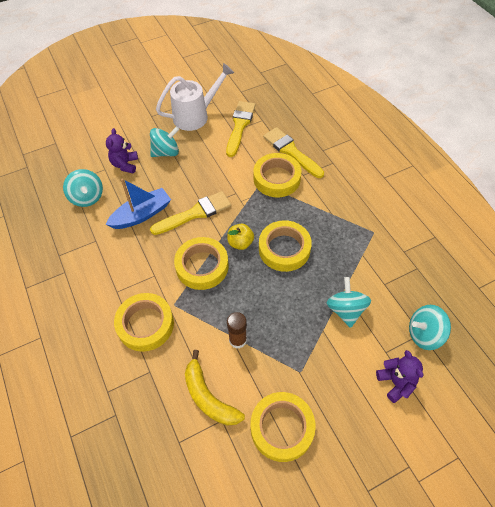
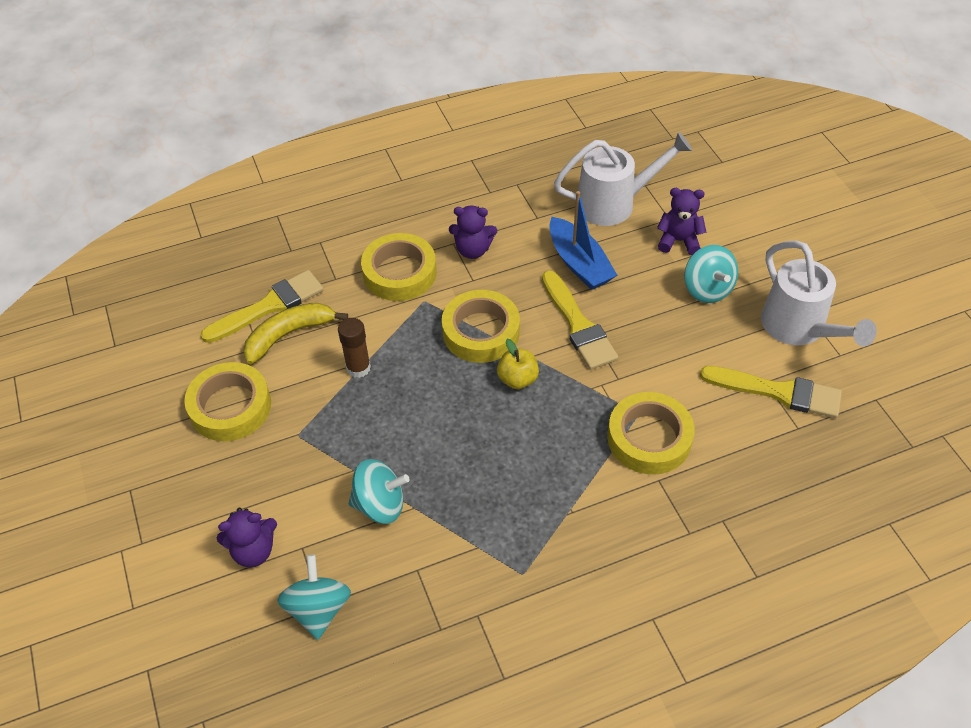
camera: 95 degrees right, 5 degrees down
turquoise spinning top [63,169,103,207] -> white watering can [554,132,692,226]
yellow tape [259,220,312,272] -> none
yellow brush [263,127,324,178] -> yellow brush moved to [200,270,324,343]
none -> purple teddy bear [449,205,497,259]

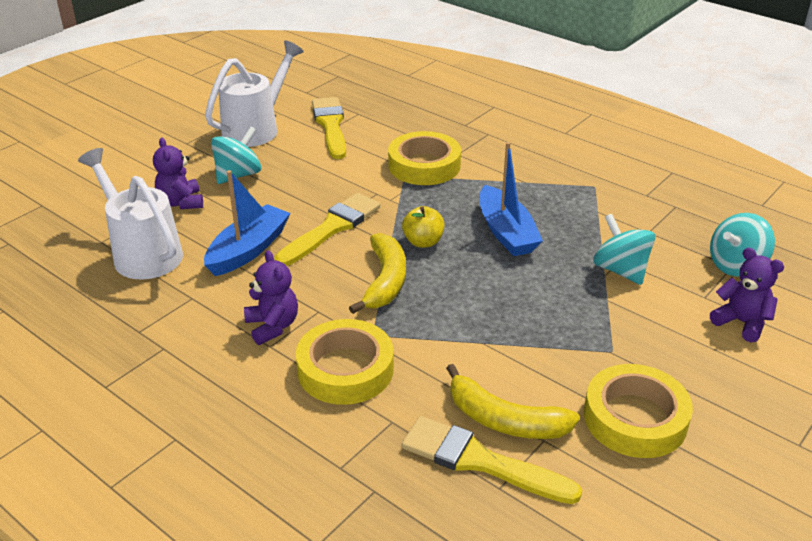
camera: 120 degrees left, 15 degrees down
brown glue stick [338,318,371,378] -> none
yellow tape [442,290,520,363] -> yellow banana [349,233,406,314]
none -> blue boat [480,142,543,256]

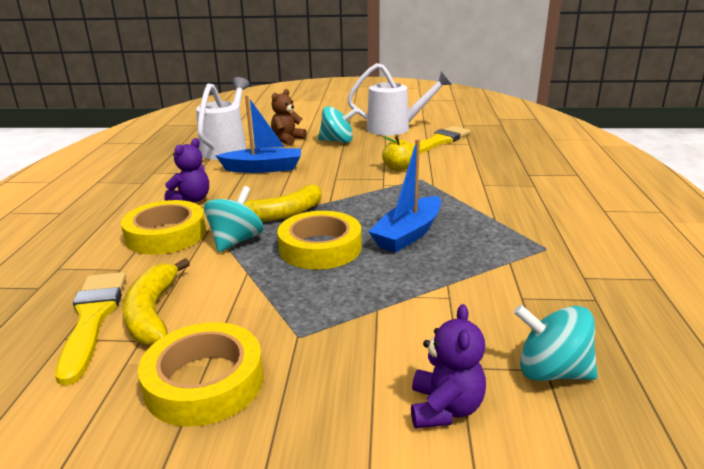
camera: 55 degrees right, 10 degrees down
purple teddy bear [153,138,203,209] -> brown teddy bear [271,89,307,145]
yellow brush [275,193,381,266] -> none
yellow tape [388,131,461,185] -> yellow tape moved to [277,211,362,270]
yellow apple [402,206,445,248] -> yellow apple moved to [382,136,413,171]
turquoise spinning top [593,214,655,285] -> turquoise spinning top moved to [204,186,264,252]

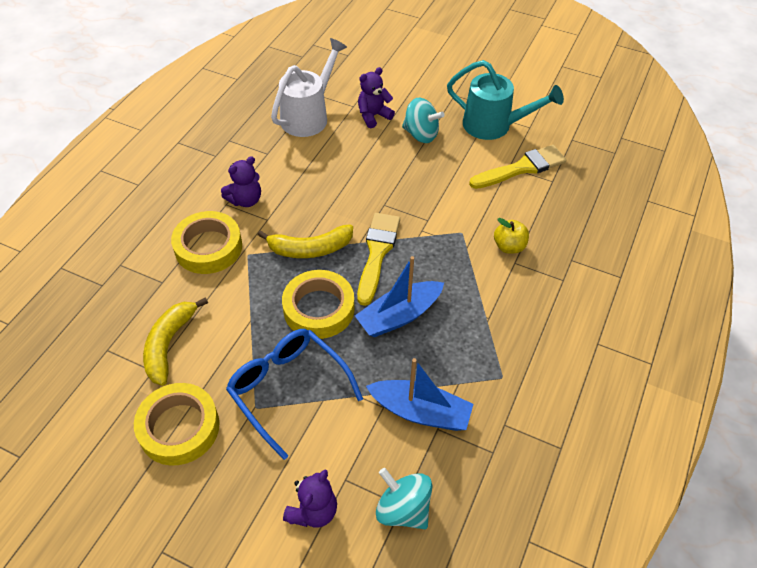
camera: 20 degrees right, 25 degrees up
yellow brush [55,272,126,385] -> yellow brush moved to [357,213,400,306]
turquoise spinning top [204,186,264,252] -> none
blue boat [216,95,301,173] -> blue boat moved to [366,358,474,431]
brown teddy bear [271,89,307,145] -> purple teddy bear [358,67,395,129]
white watering can [347,63,452,136] -> turquoise watering can [447,60,564,140]
yellow apple [382,136,413,171] -> yellow apple moved to [494,218,529,254]
none -> blue glasses [226,329,363,460]

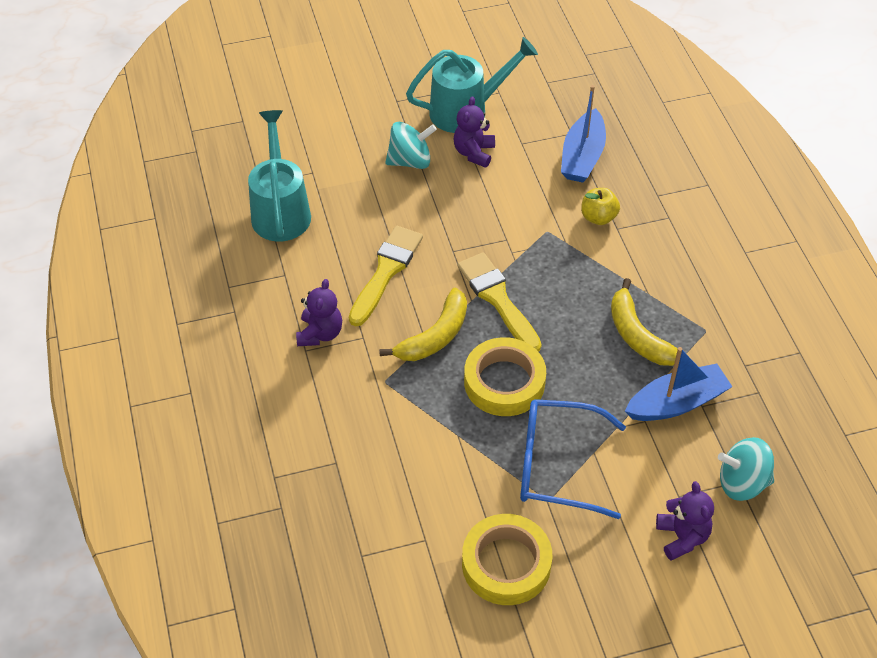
camera: 40 degrees left, 0 degrees up
yellow banana [143,297,208,386] -> yellow banana moved to [611,278,678,366]
yellow tape [171,211,242,274] -> none
white watering can [271,38,347,137] -> turquoise watering can [248,110,311,241]
blue boat [355,256,444,337] -> blue boat moved to [561,85,606,183]
purple teddy bear [358,67,395,129] -> purple teddy bear moved to [453,96,495,168]
yellow brush [469,145,566,189] -> yellow brush moved to [349,226,423,326]

